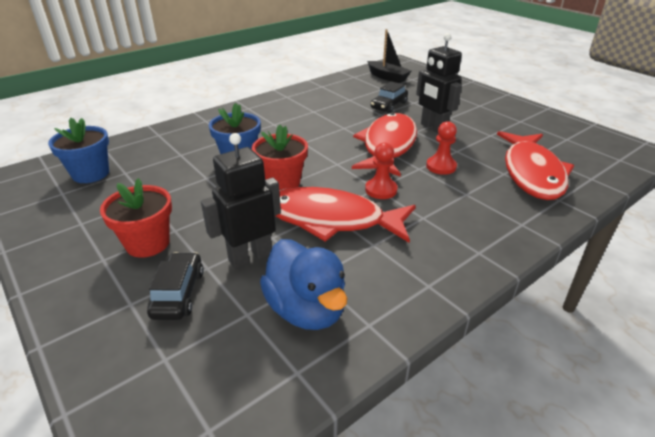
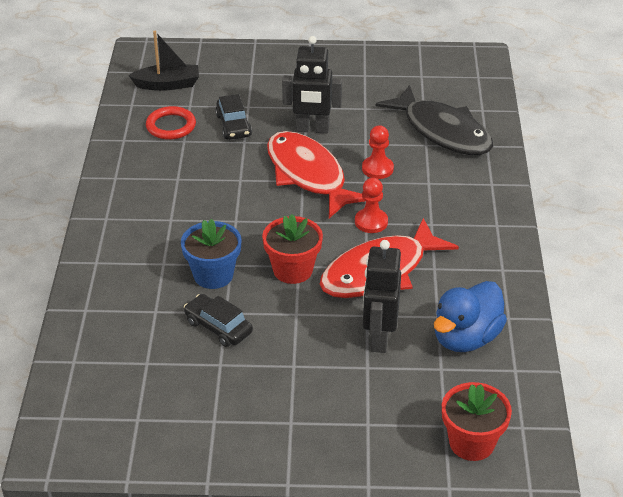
camera: 50 degrees left, 5 degrees up
blue flower pot [48,118,109,183] -> none
red flower pot [100,178,172,258] -> red flower pot moved to [442,382,512,461]
black car [147,252,204,320] -> black car moved to [184,294,253,347]
blue duck [260,239,347,330] -> blue duck turned 120 degrees clockwise [434,281,507,352]
red fish [497,131,575,200] -> black fish [376,85,493,155]
none -> red ring [146,106,196,140]

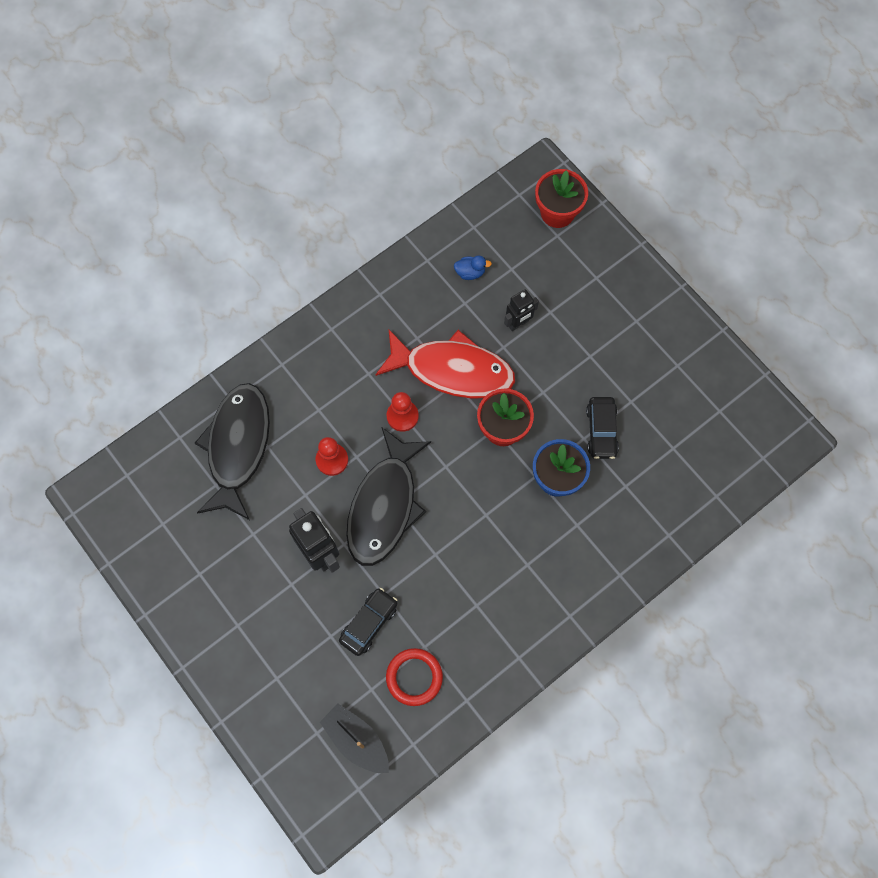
camera: 130 degrees left, 30 degrees up
red fish [267,131,365,218] -> black fish [346,428,431,566]
black robot [363,240,401,353] -> black robot [504,289,539,331], size x0.62
blue duck [434,281,507,352] -> blue duck [454,255,492,280], size x0.44

